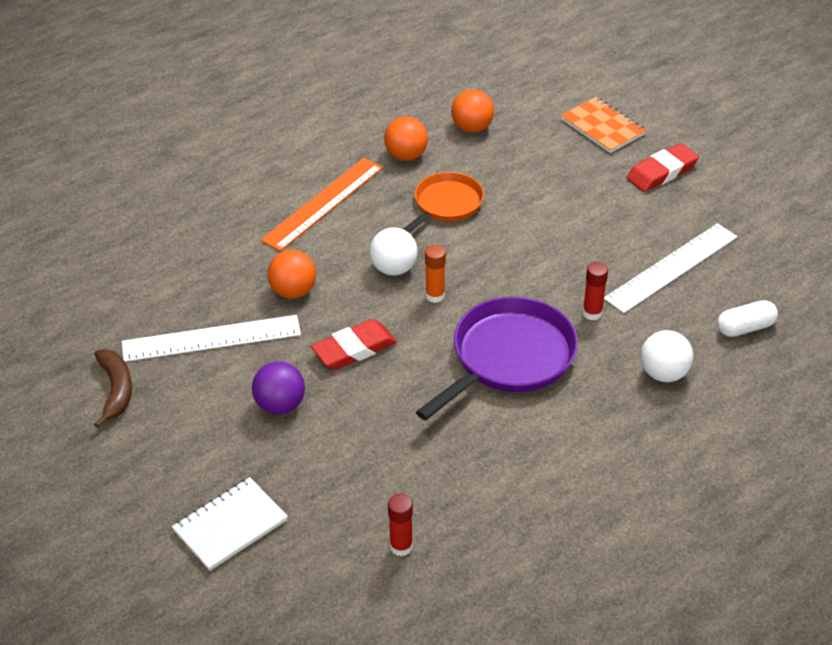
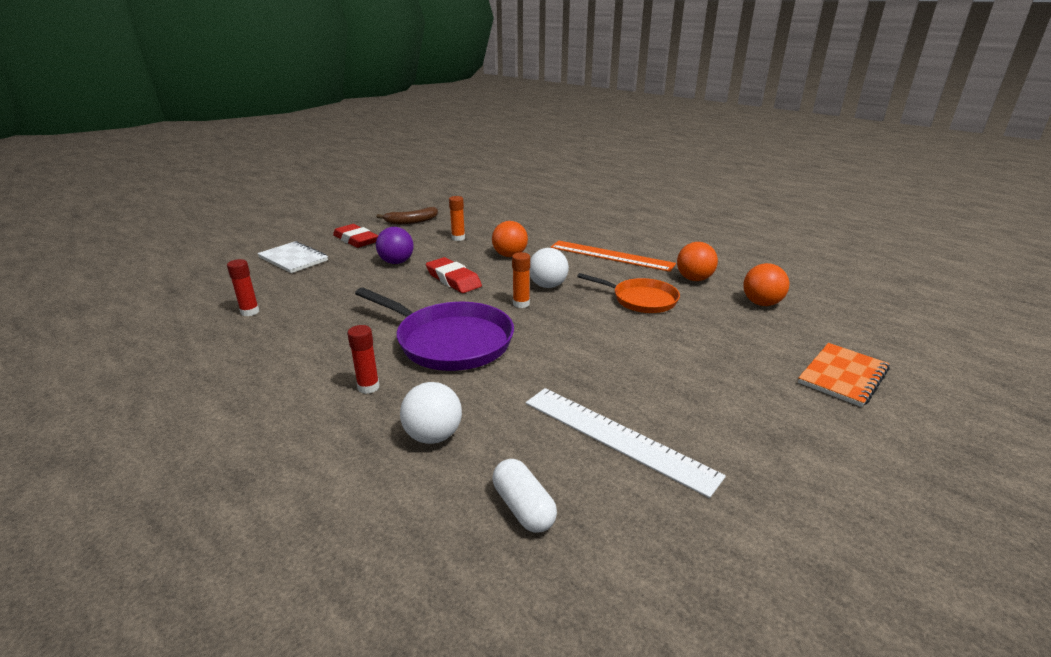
camera: 80 degrees right, 15 degrees down
white ruler [122,315,301,362] -> orange glue stick [449,196,465,241]
red glue stick [583,262,608,320] -> red glue stick moved to [347,325,380,394]
red eraser [626,143,699,192] -> red eraser moved to [333,224,378,248]

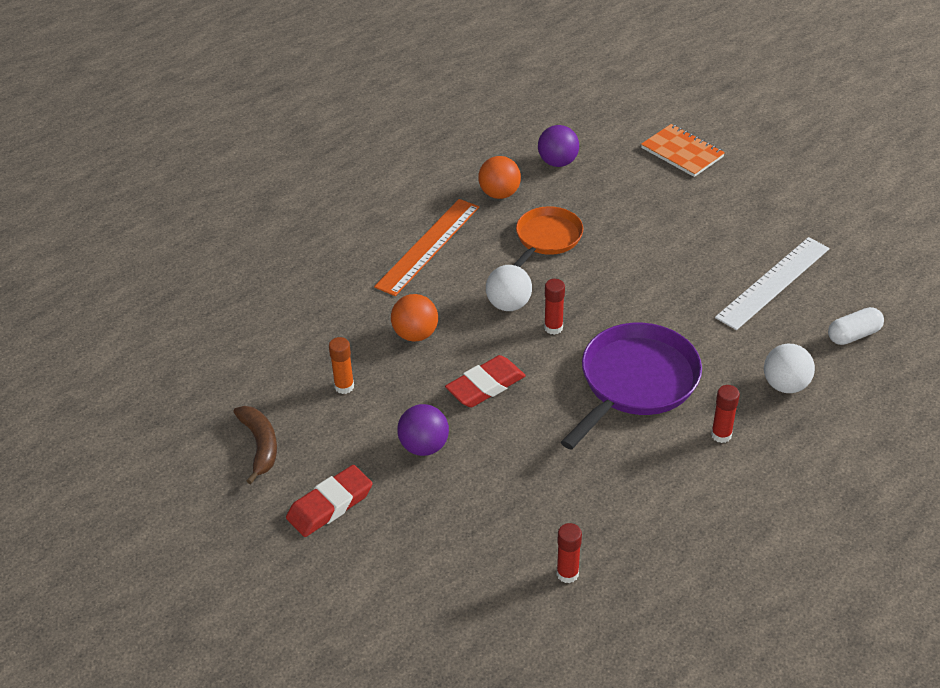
camera: 85 degrees left, 15 degrees up
white notebook [257,241,328,273] -> none
orange glue stick [512,252,530,308] -> red glue stick [544,279,565,335]
orange ball [743,263,789,306] -> purple ball [538,125,579,167]

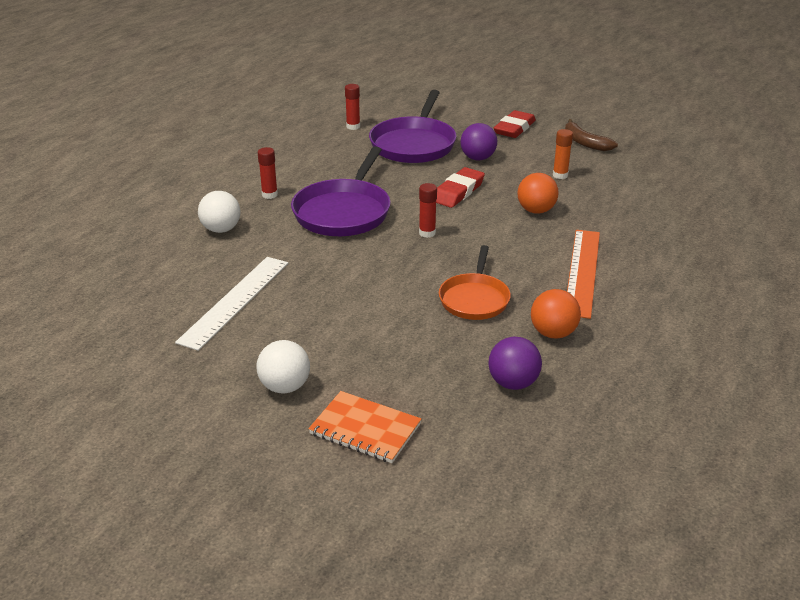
camera: 160 degrees right, 10 degrees down
white ball [486,265,532,311] -> white ball moved to [256,340,310,394]
white capsule [828,307,884,345] -> none
none -> purple pan [369,90,457,163]

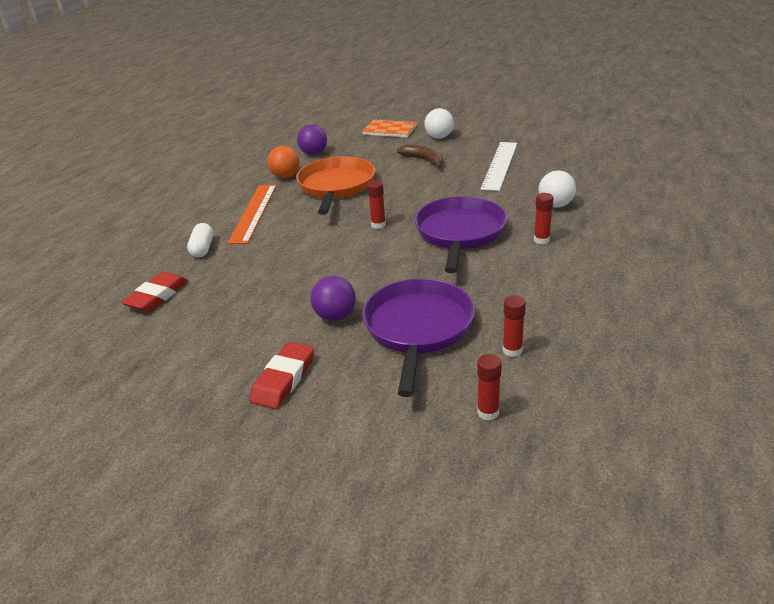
camera: 175 degrees right, 0 degrees up
red eraser [436,167,485,208] -> red eraser moved to [121,272,188,312]
orange pan [439,245,511,320] -> orange pan [296,157,375,215], size x1.58
orange ball [517,173,559,214] -> none
orange glue stick [553,129,573,179] -> none
brown banana [565,119,618,151] -> brown banana moved to [397,144,443,169]
none -> white capsule [187,223,213,257]
none -> red glue stick [477,354,502,421]

